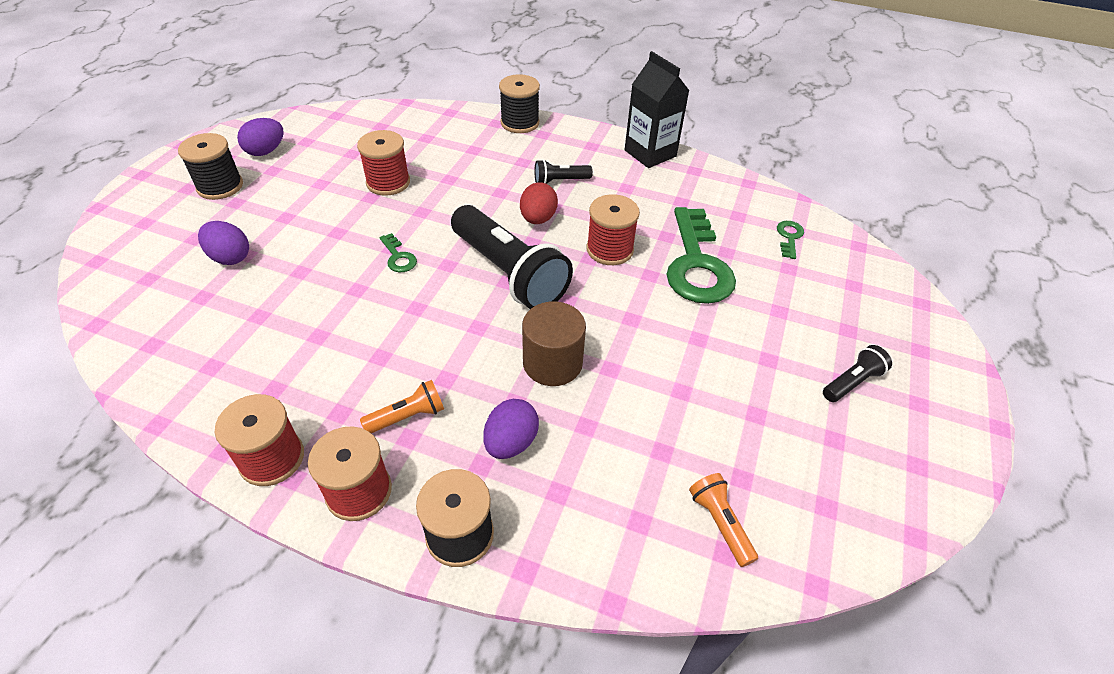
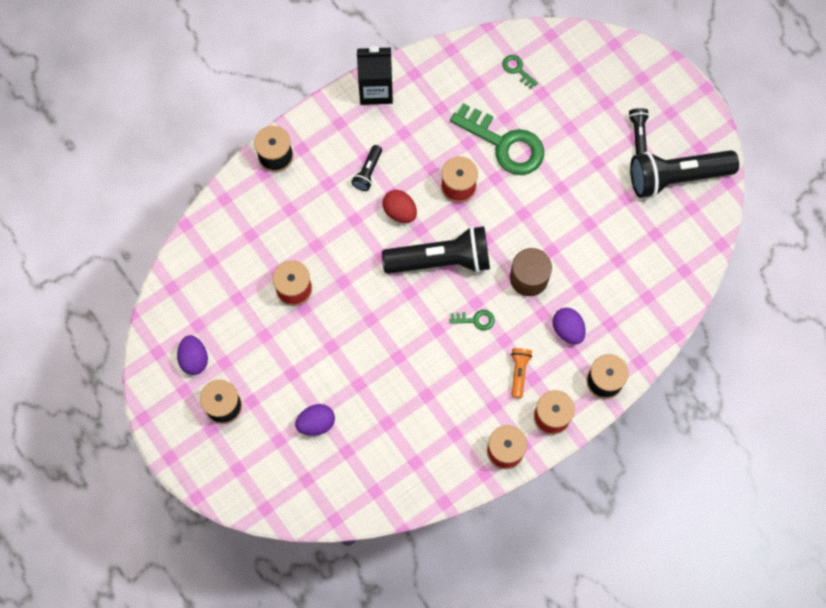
camera: 55 degrees left, 25 degrees up
green key [379,233,417,272] -> green key moved to [450,310,495,331]
orange flashlight [689,473,758,567] -> none
none -> black flashlight [630,150,739,198]

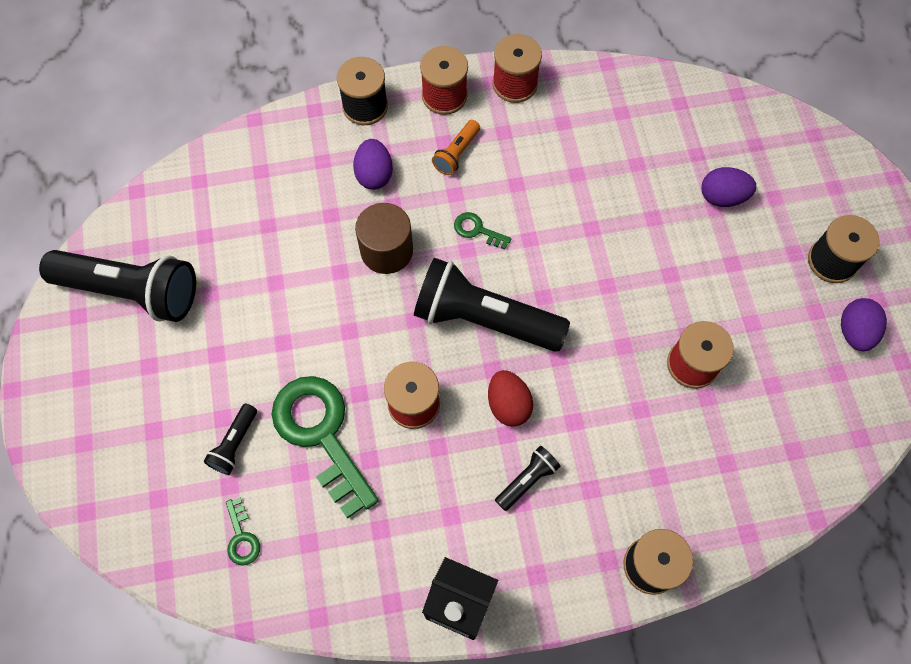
camera: 155 degrees left, 5 degrees down
black flashlight [629,108,649,155] -> black flashlight moved to [204,404,257,475]

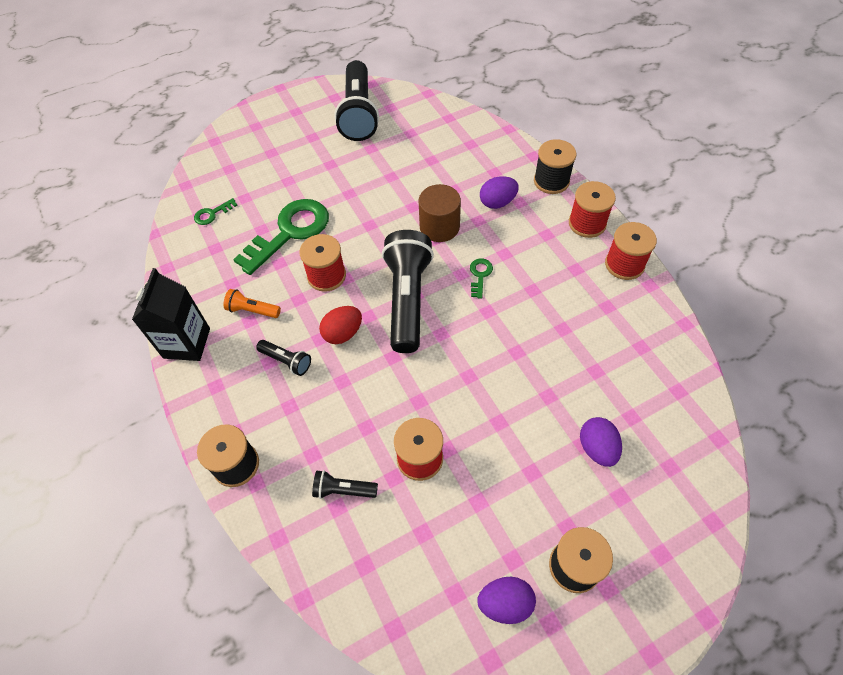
camera: 75 degrees right, 10 degrees down
black flashlight [204,404,257,475] -> black flashlight moved to [312,470,378,499]
orange flashlight [432,120,480,175] -> orange flashlight moved to [223,289,281,318]

